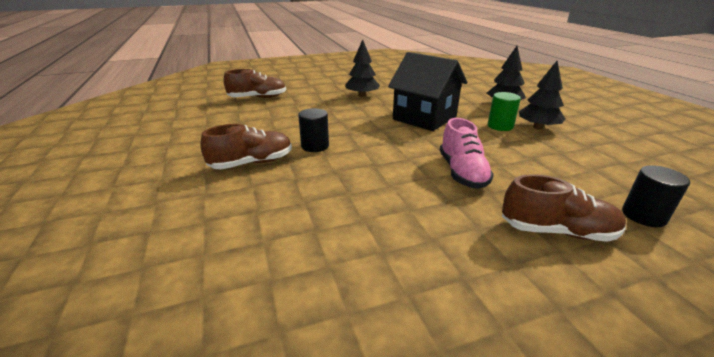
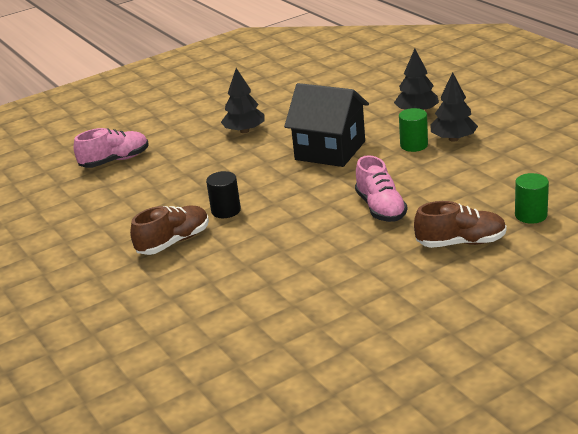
camera: 10 degrees left, 0 degrees up
brown shoe [224,69,286,98] -> pink shoe [74,128,149,168]
black cylinder [622,165,690,227] -> green cylinder [515,173,549,224]

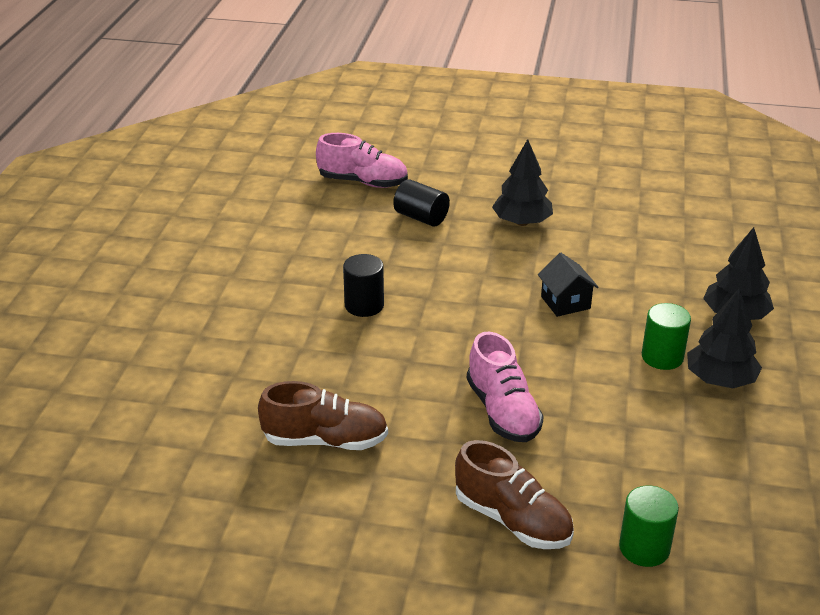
camera: 40 degrees right, 5 degrees up
brown shoe [130,206,209,255] -> brown shoe moved to [258,381,388,450]
black house [284,83,369,167] -> black house [538,253,599,317], size x0.48
pink shoe [355,155,407,222] -> pink shoe turned 45 degrees counterclockwise [467,332,544,442]
none -> black cylinder [393,179,450,226]

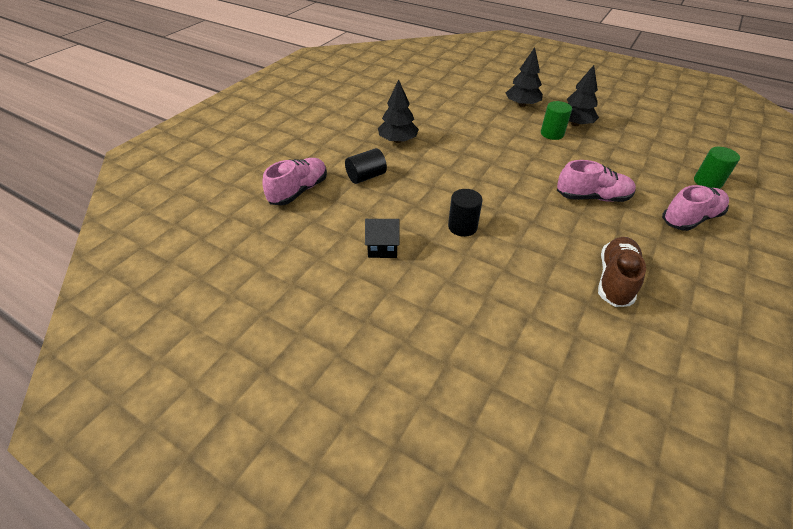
camera: 70 degrees left, 10 degrees up
brown shoe [455,440,574,549] -> pink shoe [662,185,729,231]
black house [538,253,599,317] -> black house moved to [365,219,400,258]

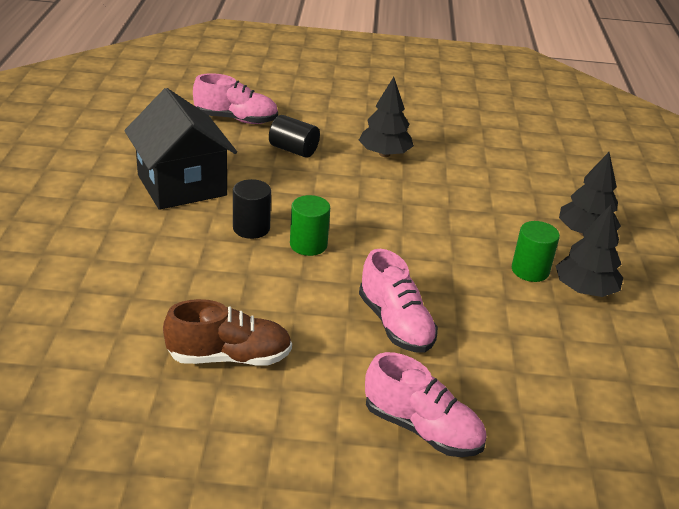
camera: 60 degrees right, 10 degrees down
black house [365,219,400,258] -> black house [124,88,237,210], size x2.10
green cylinder [694,147,740,189] -> green cylinder moved to [290,195,330,256]

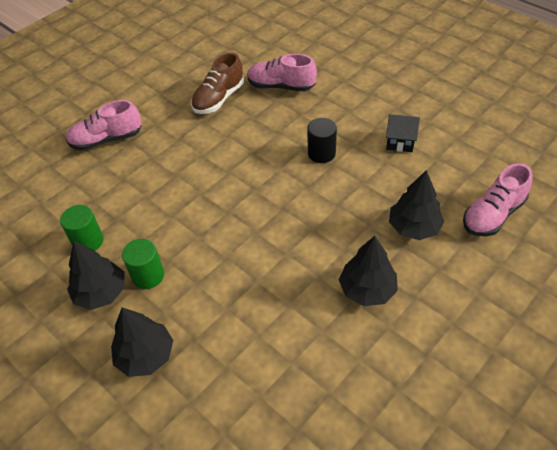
camera: 135 degrees right, 15 degrees up
black house [124,88,237,210] -> black house [386,114,420,152], size x0.48
black cylinder [269,115,320,158] -> black tree [389,170,445,240]
green cylinder [290,195,330,256] -> green cylinder moved to [60,205,104,251]
pink shoe [359,249,438,353] -> pink shoe moved to [247,54,317,91]

